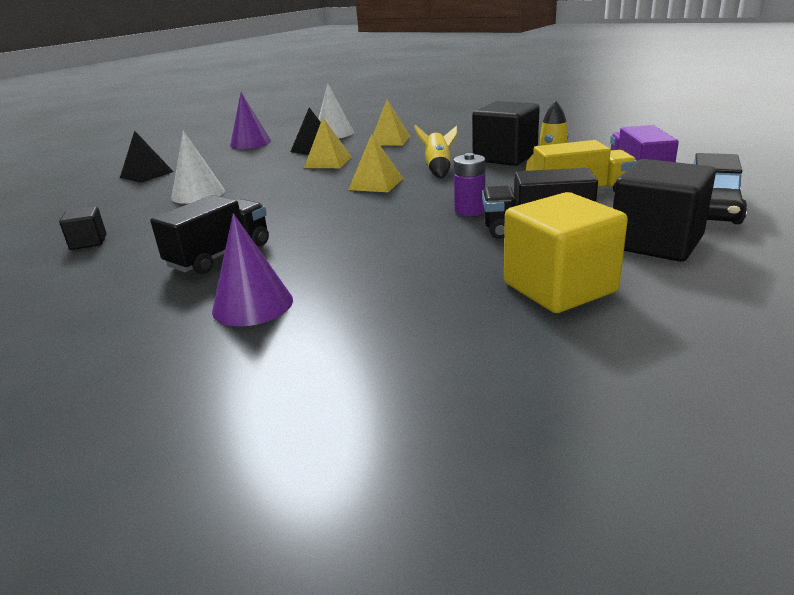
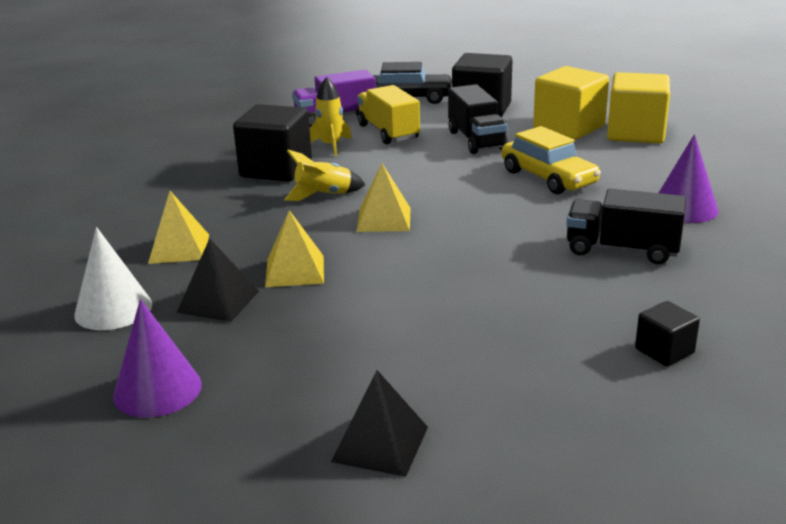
camera: 110 degrees left, 0 degrees up
white cone [171,131,225,204] -> none
purple battery [453,153,485,216] -> none
none -> yellow car [502,126,601,194]
none -> yellow cube [607,72,670,144]

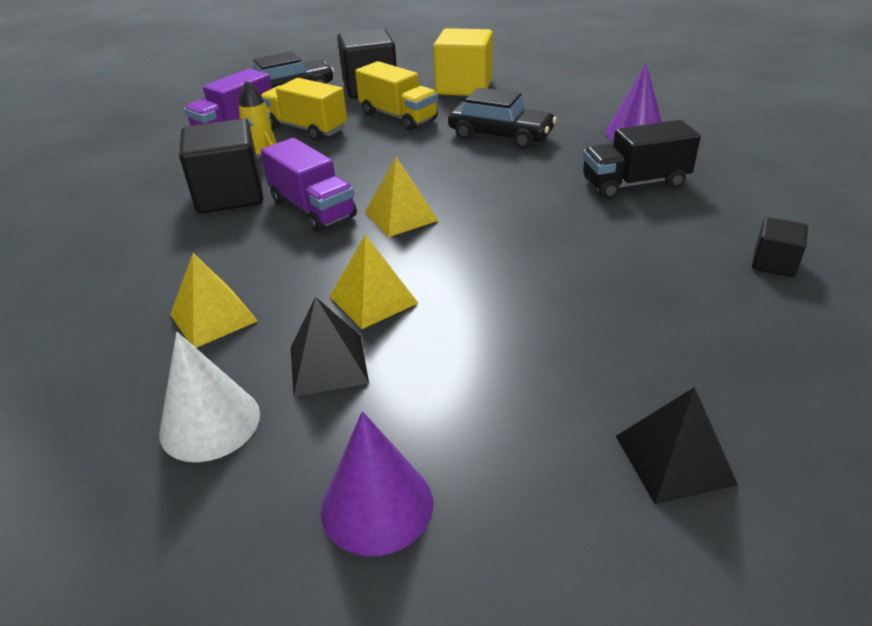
camera: 30 degrees left, 10 degrees up
yellow rocket [284,150,365,201] -> purple truck [261,138,357,232]
black truck [448,84,508,154] -> yellow truck [355,61,438,131]
yellow car [502,126,601,194] -> black car [448,87,557,149]
yellow cube [607,72,670,144] -> none

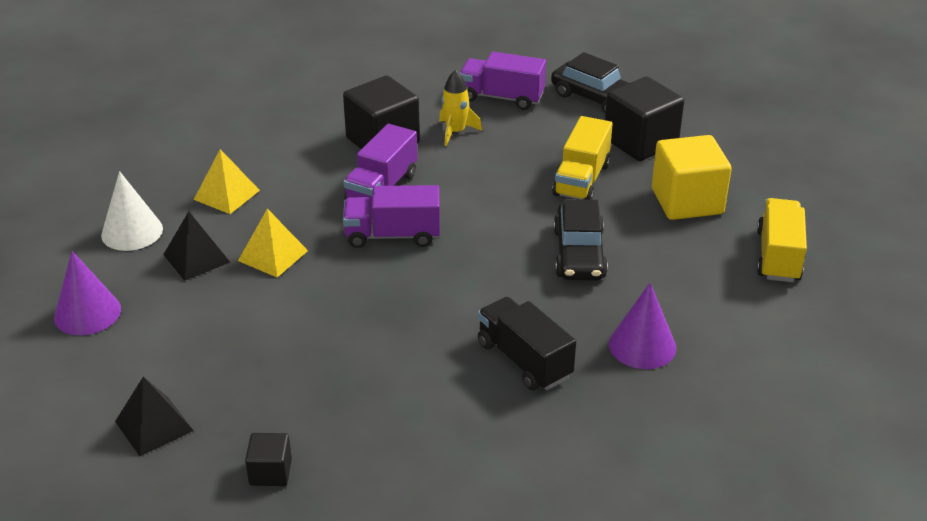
camera: 65 degrees right, 0 degrees up
yellow truck [261,78,347,141] -> yellow truck moved to [757,198,807,282]
yellow pyramid [365,157,439,237] -> purple truck [343,185,440,248]
black cube [752,217,808,277] -> black cube moved to [245,433,292,486]

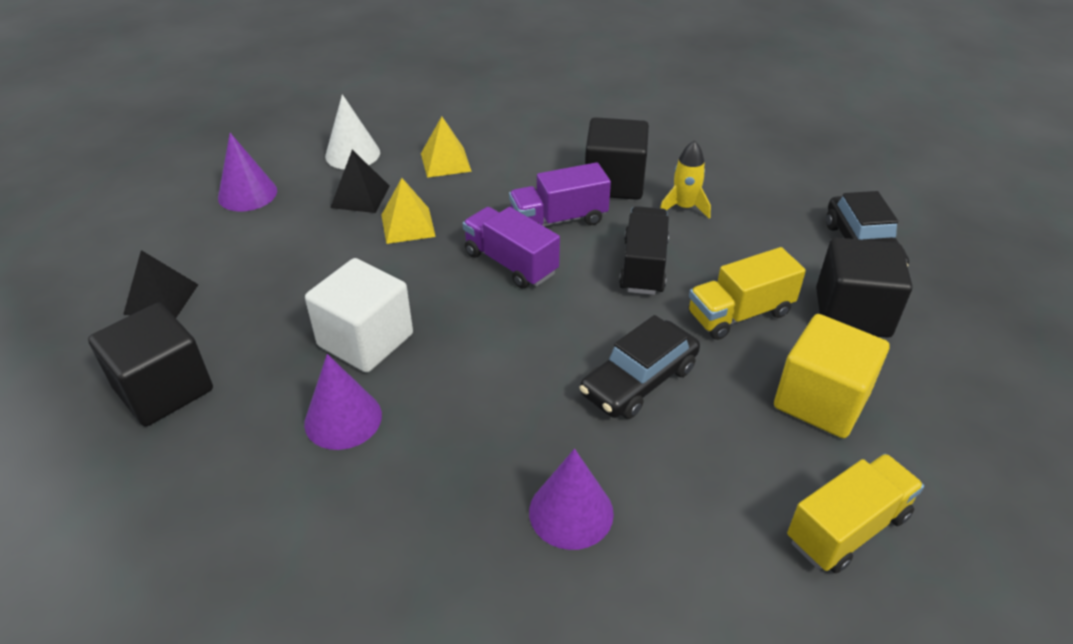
camera: 45 degrees right, 5 degrees up
black cube [245,433,292,486] -> black cube [88,303,213,426], size x1.98
purple truck [460,52,546,110] -> none
black truck [478,297,576,390] -> black truck moved to [619,206,669,295]
none -> purple cone [304,354,382,450]
none -> white cube [305,258,413,373]

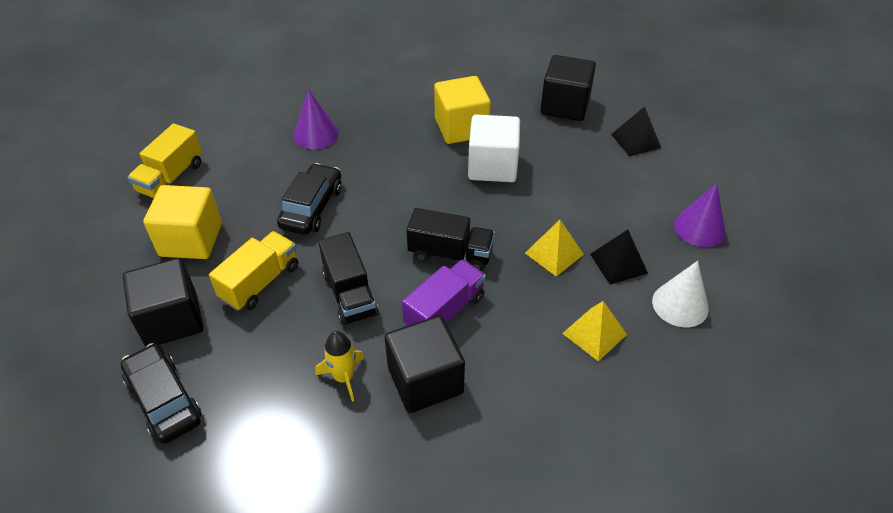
camera: 150 degrees right, 5 degrees up
purple cone [304,354,382,450] -> yellow cube [434,76,491,144]
purple truck [463,207,560,288] -> black truck [406,208,495,272]

